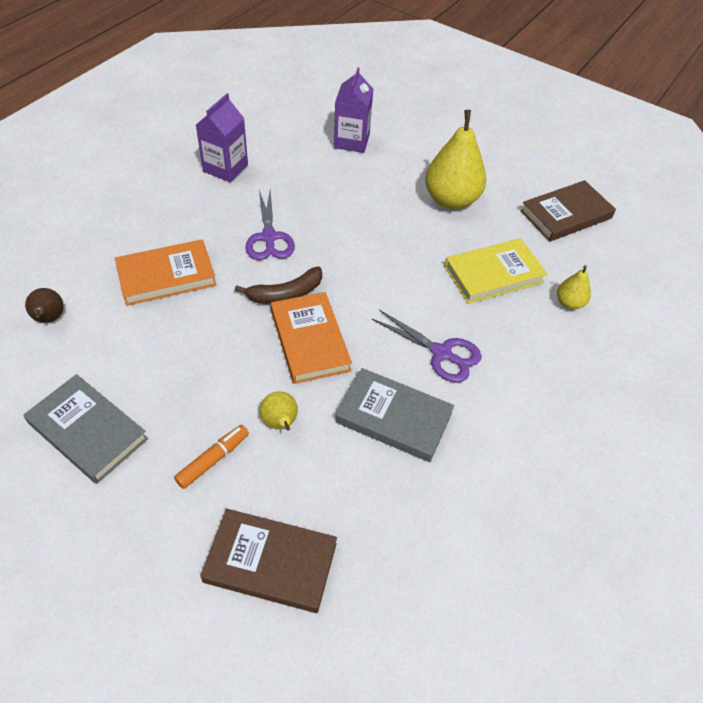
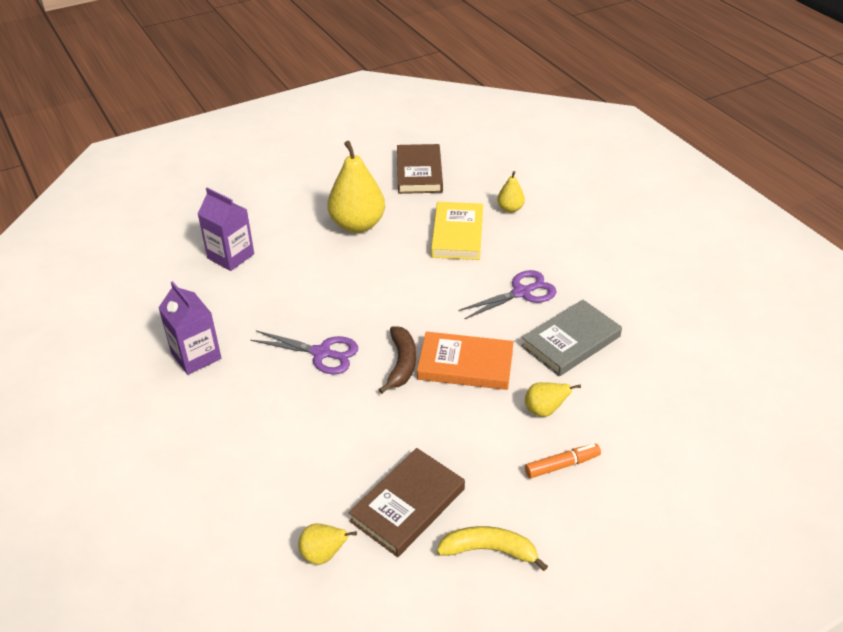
camera: 60 degrees left, 10 degrees down
grey book [23,374,148,484] -> yellow banana [437,526,548,571]
brown pear [25,288,64,323] -> yellow pear [298,523,357,565]
orange book [115,239,216,306] -> none
orange marker [174,425,249,489] -> orange marker turned 90 degrees clockwise [525,444,601,478]
brown book [200,509,337,613] -> brown book moved to [348,448,465,557]

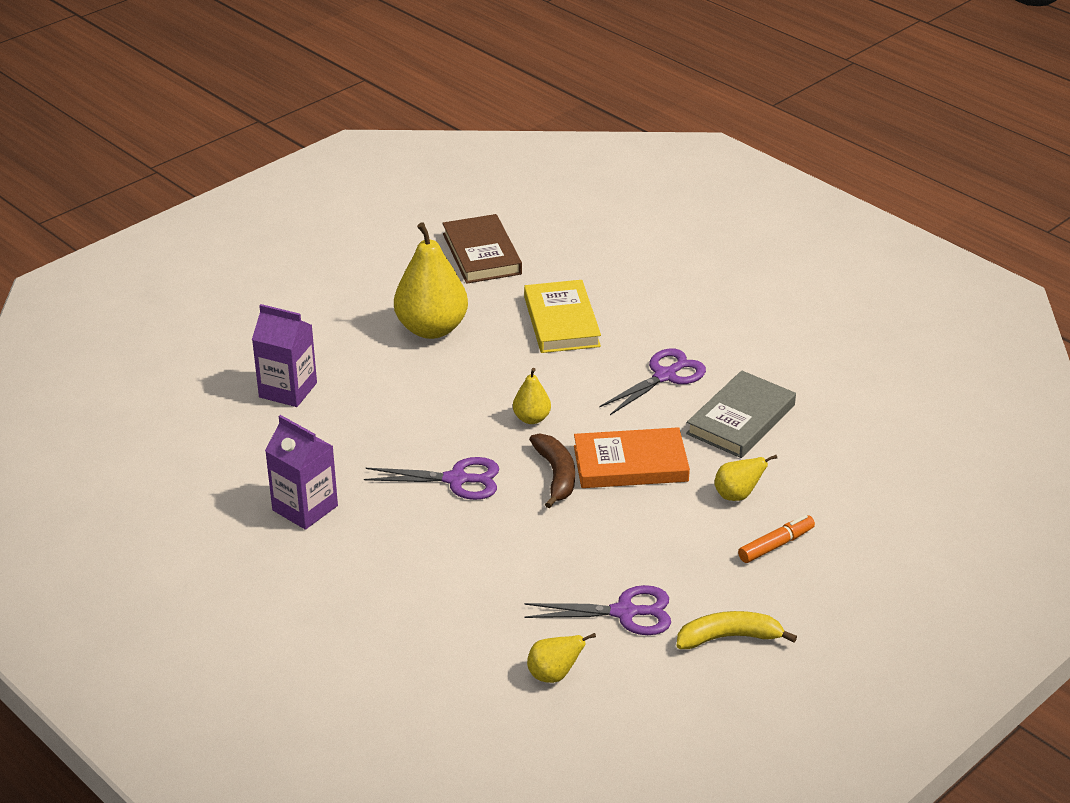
camera: 15 degrees left, 5 degrees down
brown book [348,448,465,557] -> purple scissors [524,585,671,635]
yellow pear [497,171,525,213] -> yellow pear moved to [513,368,551,424]

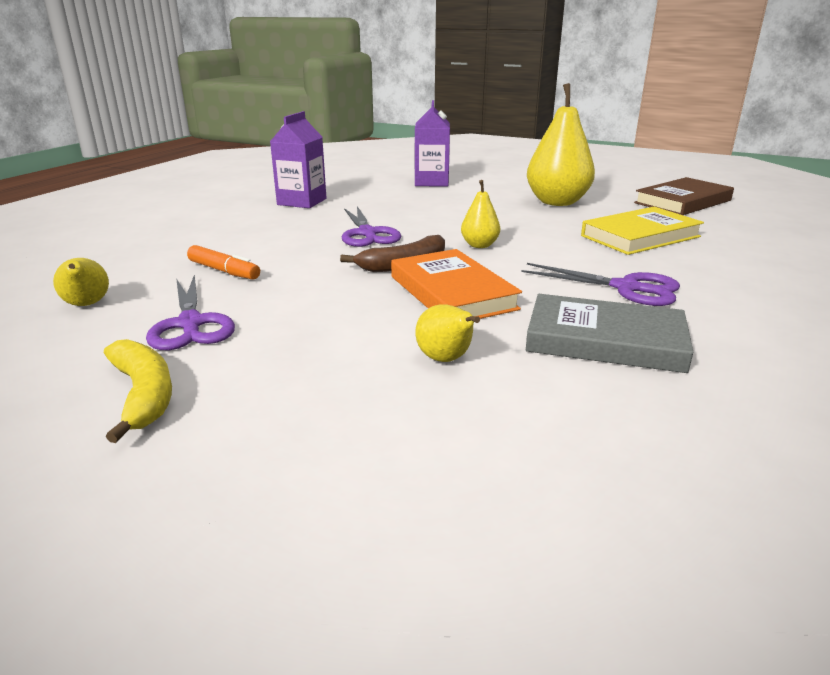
camera: 70 degrees right, 10 degrees down
orange marker [738,515,815,563] -> orange marker moved to [187,245,260,280]

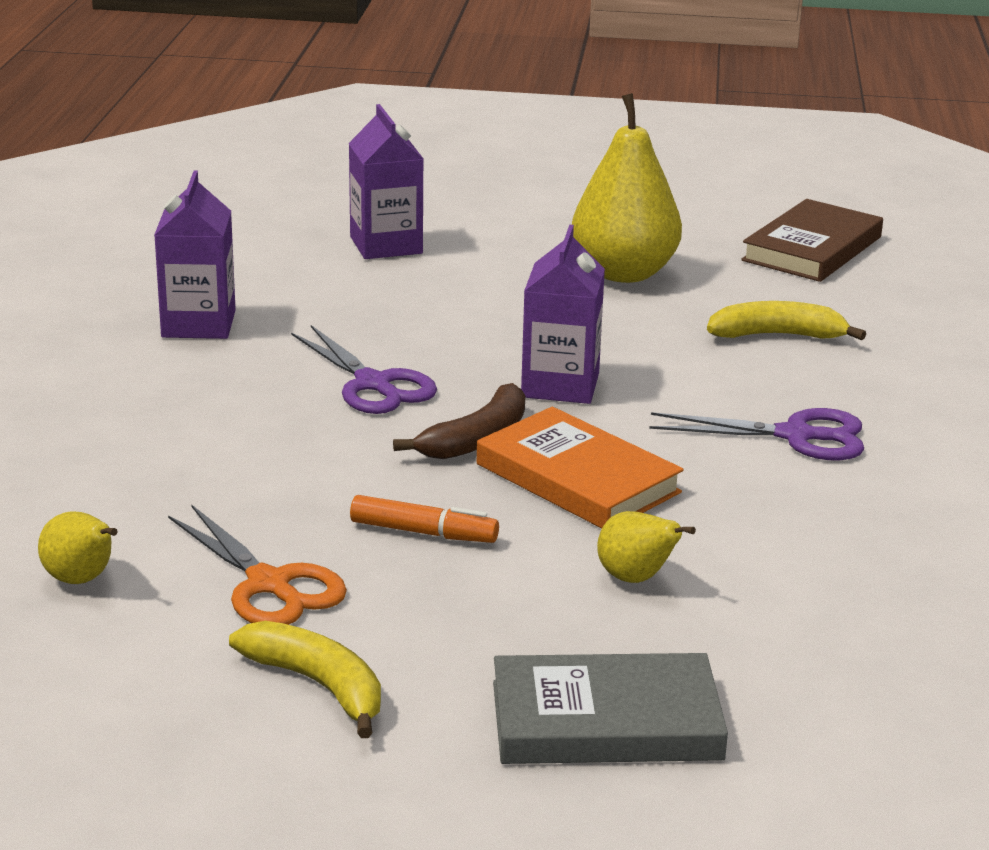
camera: 20 degrees left, 0 degrees up
purple scissors [146,275,235,350] -> orange scissors [168,504,347,625]
orange marker [187,245,260,280] -> orange marker moved to [350,495,499,543]
yellow pear [461,180,500,248] -> purple carton [521,225,605,404]
grey book [526,294,693,373] -> grey book moved to [493,653,728,764]
yellow book [581,207,704,255] -> yellow banana [707,301,866,340]

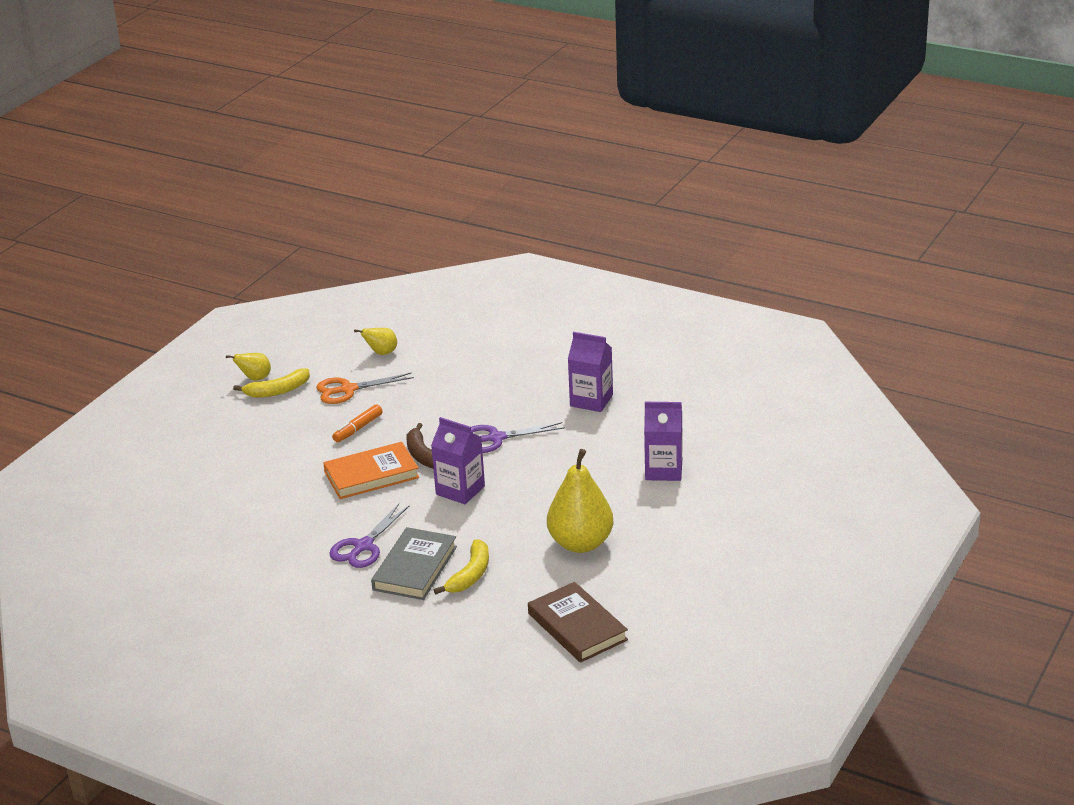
camera: 115 degrees right, 5 degrees up
grey book [493,653,728,764] -> grey book moved to [371,527,457,600]
yellow pear [597,511,696,583] -> yellow pear moved to [226,353,271,381]

